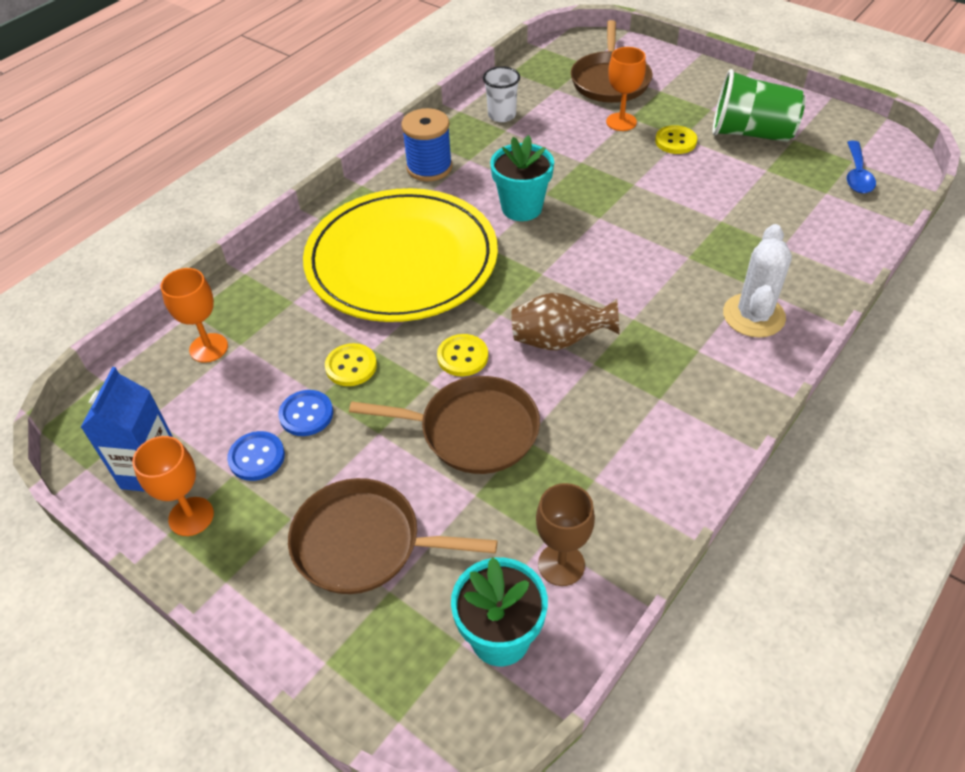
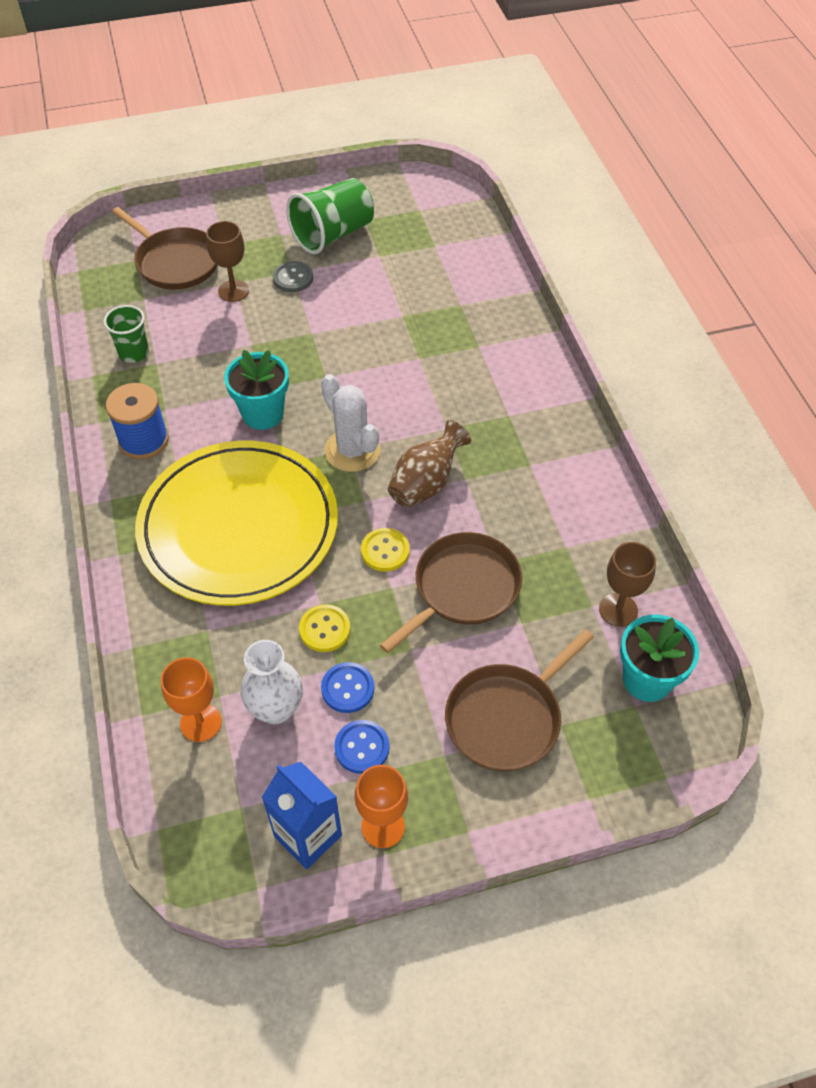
camera: 55 degrees left, 5 degrees up
white cup [483,66,520,122] -> green cup [104,305,149,363]
orange goblet [606,47,646,131] -> brown goblet [206,221,249,302]
yellow button [655,125,697,154] -> grey button [273,261,313,292]
white cactus [723,224,792,338] -> white cactus moved to [321,374,380,472]
blue spoon [847,141,876,194] -> none
none -> white vase [241,640,303,724]

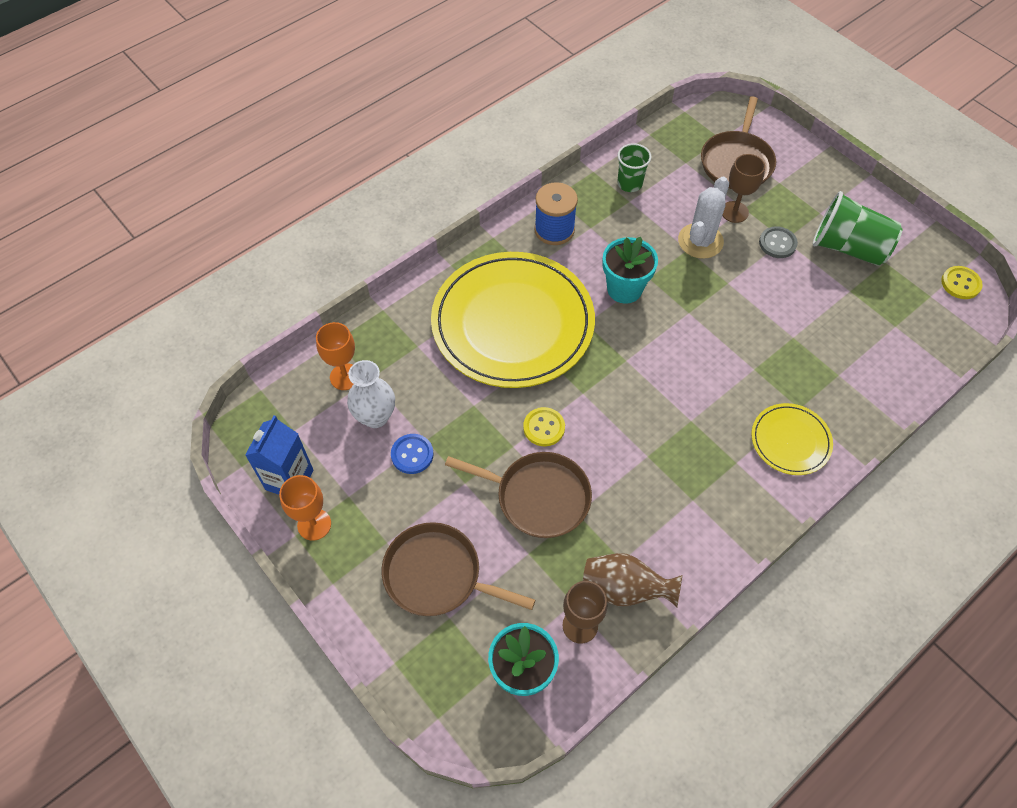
camera: 65 degrees right, 5 degrees up
yellow button [299,604,350,652] -> yellow button moved to [941,266,983,299]
white cactus [321,374,380,472] -> white cactus moved to [678,177,729,259]
blue button [334,720,389,774] -> none
brown vase [388,420,471,508] -> brown vase moved to [583,553,682,607]
none -> yellow plate [752,403,833,475]

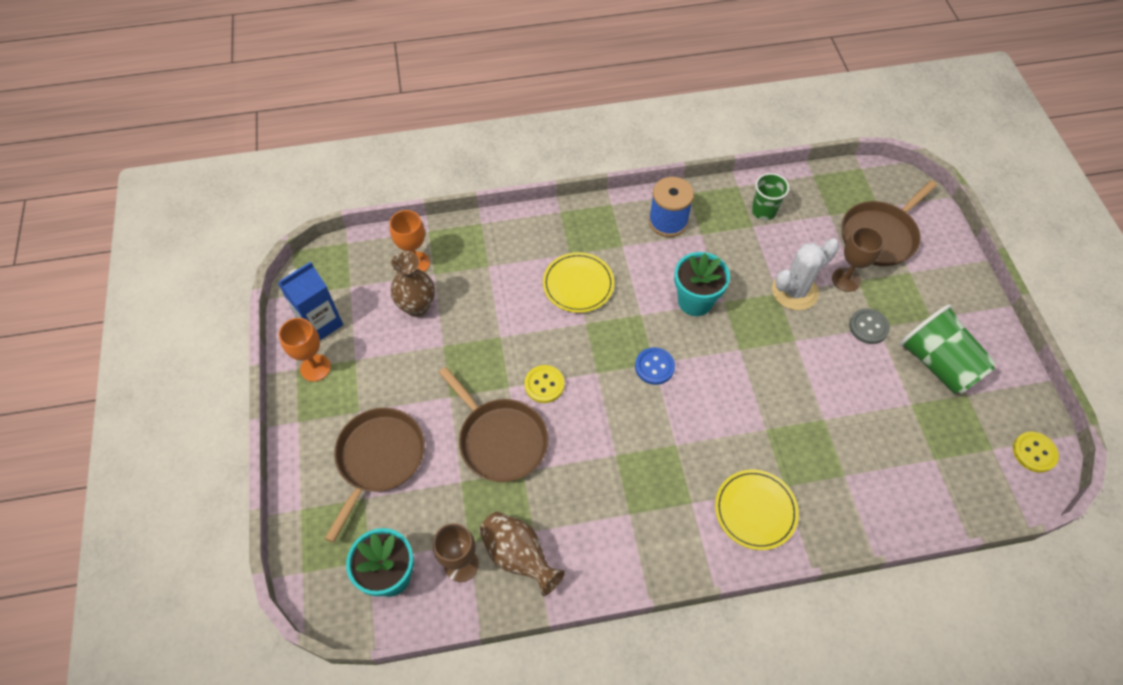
camera: 30 degrees right, 0 degrees up
white vase [347,360,395,428] -> brown vase [391,251,435,317]
brown pan [382,522,535,616] -> brown pan turned 60 degrees clockwise [324,408,425,543]
blue button [391,434,434,474] -> blue button moved to [635,347,675,385]
yellow plate [431,252,595,388] -> yellow plate [543,252,614,313], size x0.46

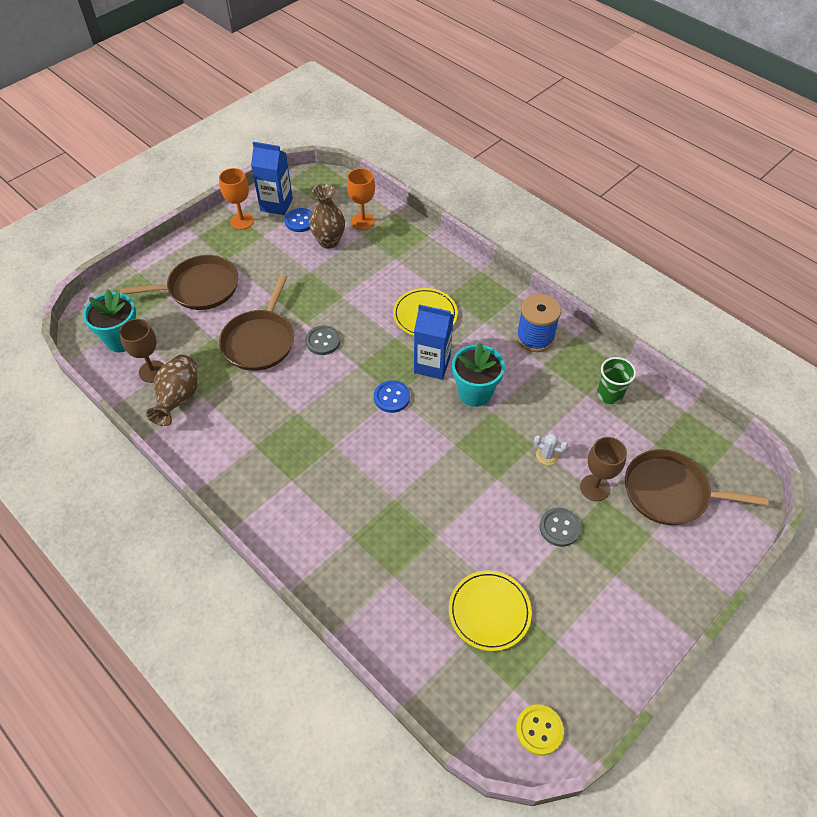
camera: 55 degrees right, 5 degrees down
yellow button [524,365,565,403] -> grey button [305,325,340,355]
yellow plate [715,469,799,550] -> yellow plate moved to [449,571,532,651]
white cactus [772,239,839,310] -> white cactus [534,434,568,465], size x0.48
green cup [899,304,996,394] -> none
none -> blue button [285,208,312,232]
none -> blue carton [414,304,454,380]

